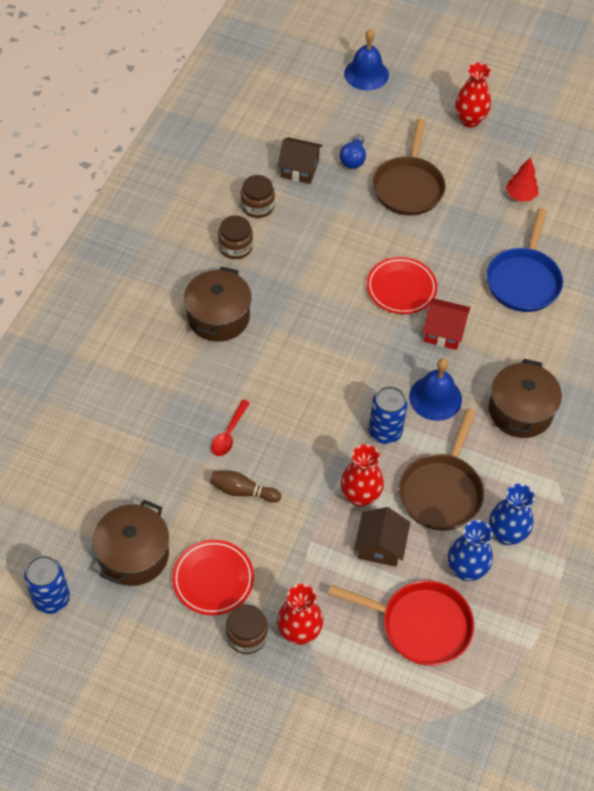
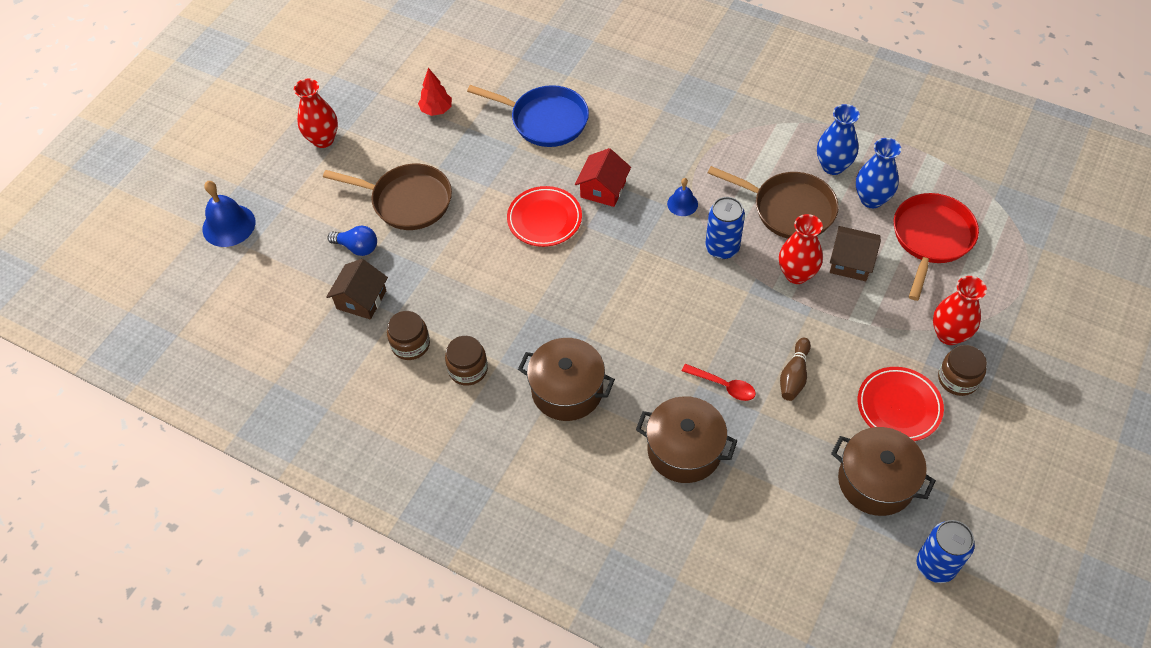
camera: 80 degrees left, 0 degrees up
blue bell [409,358,462,421] -> blue bell [667,178,698,216], size x0.58
brown pot [489,359,562,438] -> brown pot moved to [636,396,737,483]

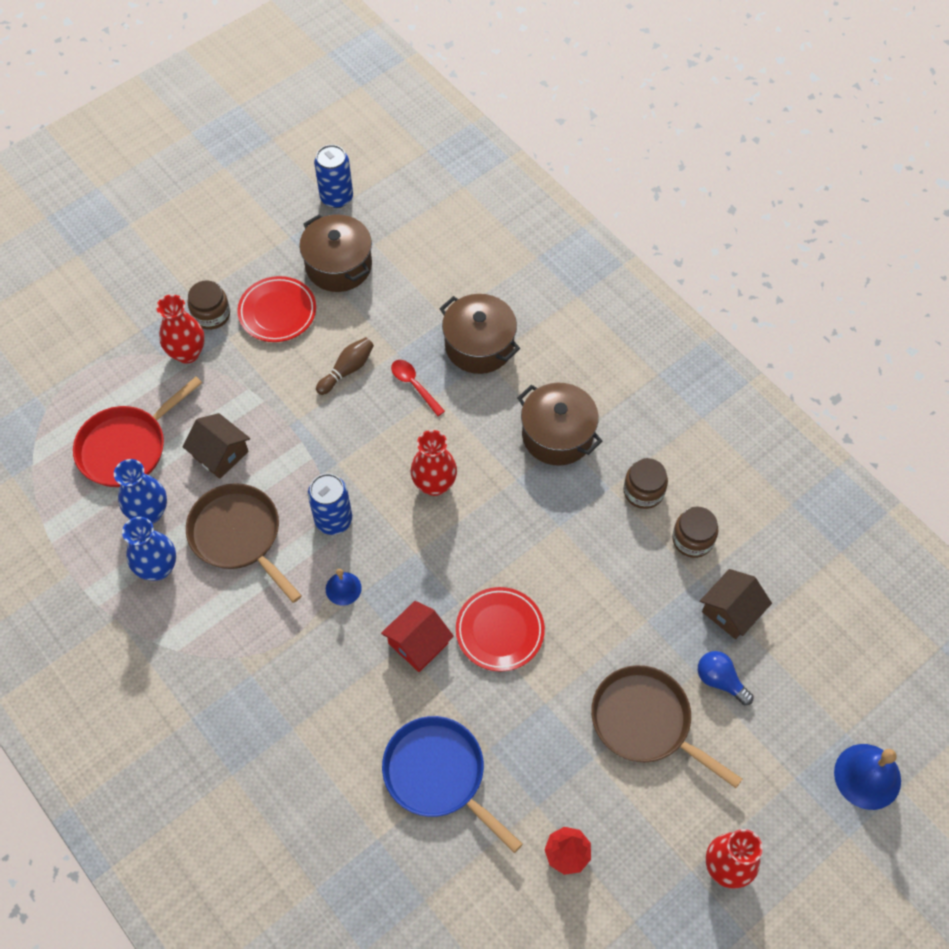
camera: 160 degrees left, 5 degrees up
red vase [779,214,823,284] -> red vase moved to [411,430,457,496]

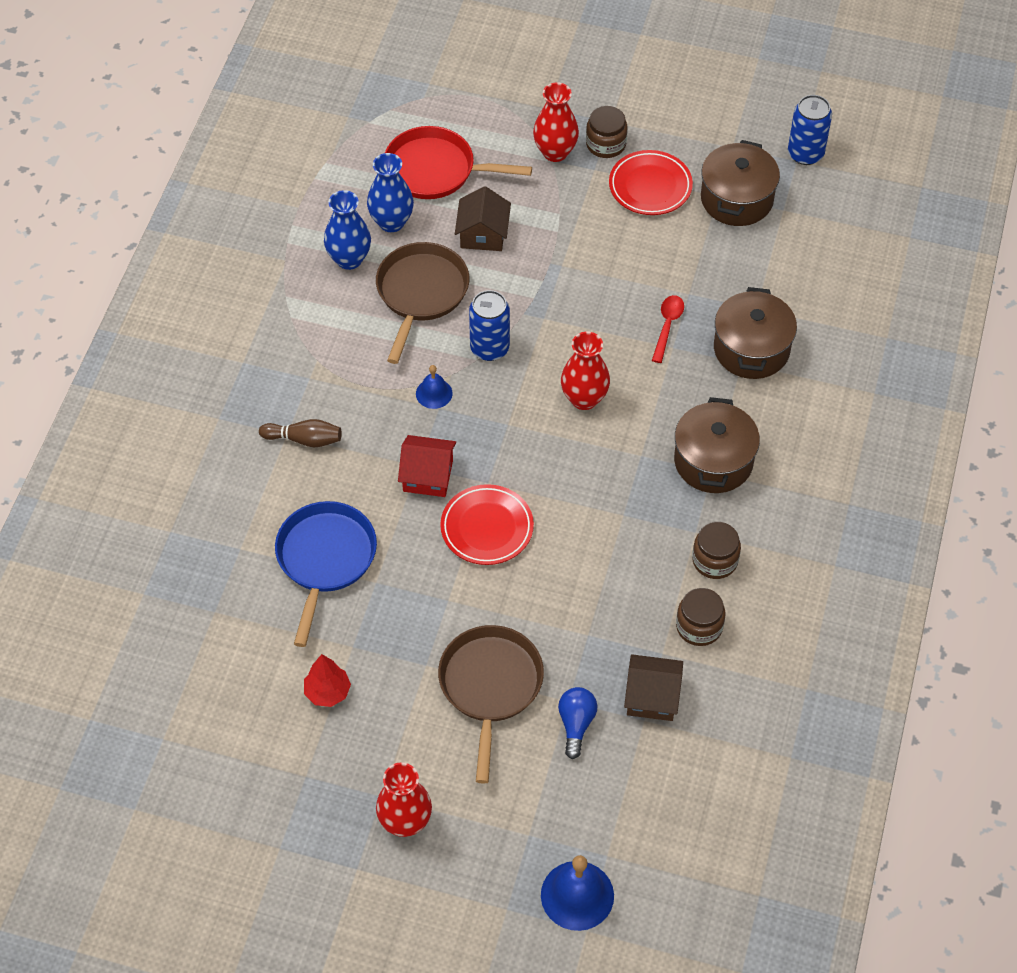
camera: 55 degrees right, 5 degrees down
brown bowling pin [316,337,374,395] -> brown bowling pin moved to [259,419,342,447]

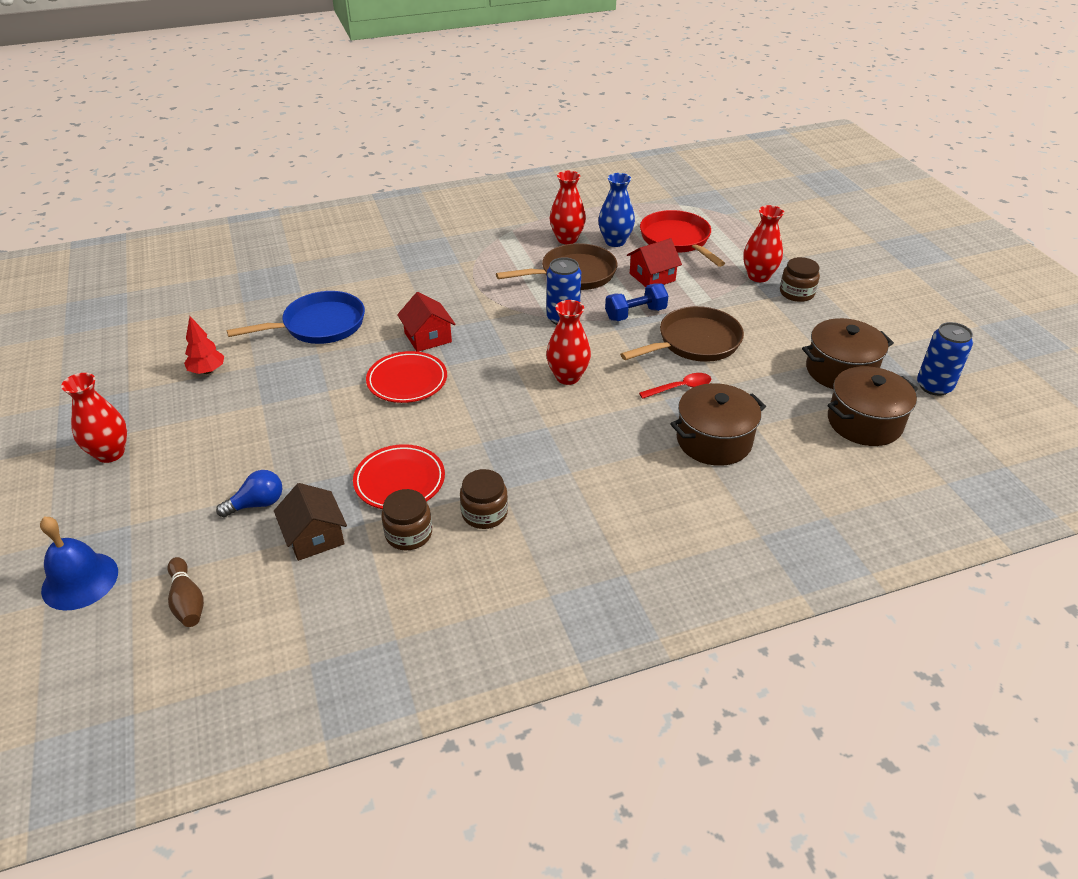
camera: 55 degrees right, 15 degrees down
brown bowling pin [259,419,342,447] -> brown bowling pin moved to [167,557,204,627]
blue vase [324,190,371,270] -> red vase [550,171,586,244]
blue bell [416,365,453,409] -> none
brown pan [438,625,544,784] -> brown pan moved to [620,306,744,362]
brown house [455,186,511,251] -> red house [627,238,682,287]
red plate [609,150,693,215] -> red plate moved to [353,444,445,509]
brown pot [674,397,760,493] -> brown pot moved to [827,366,918,446]
none -> blue dumbbell [605,283,668,321]

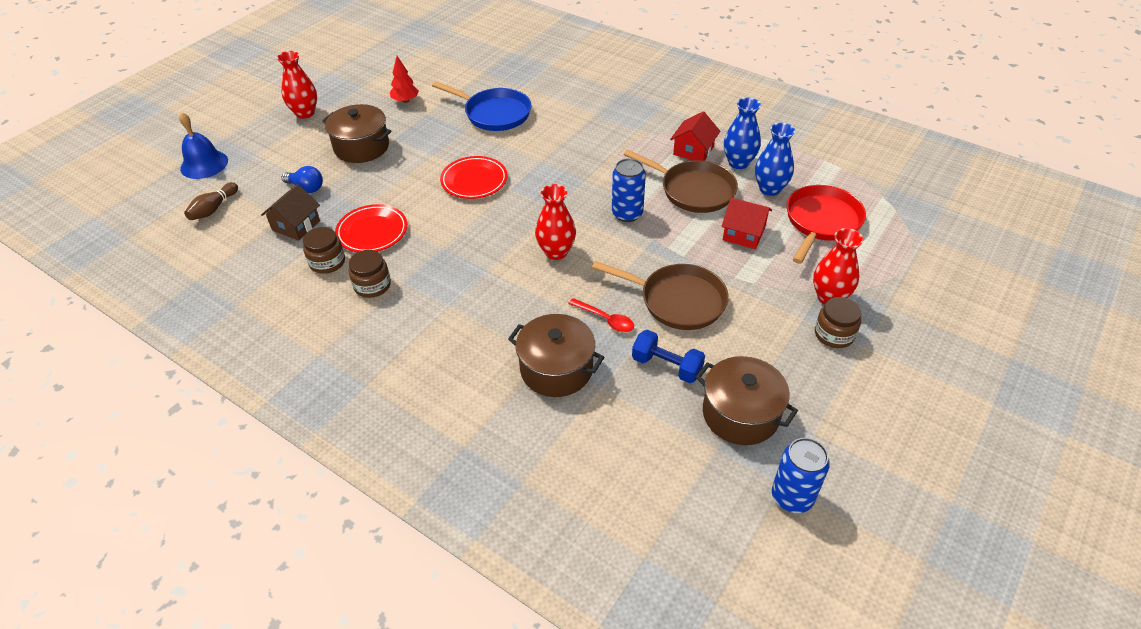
camera: 55 degrees right, 5 degrees up
red house [397,292,455,352] -> red house moved to [670,111,720,161]
red vase [550,171,586,244] -> blue vase [724,97,761,169]
blue dumbbell [605,283,668,321] -> blue dumbbell moved to [632,330,705,383]
brown pot [827,366,918,446] -> brown pot moved to [322,104,391,163]

